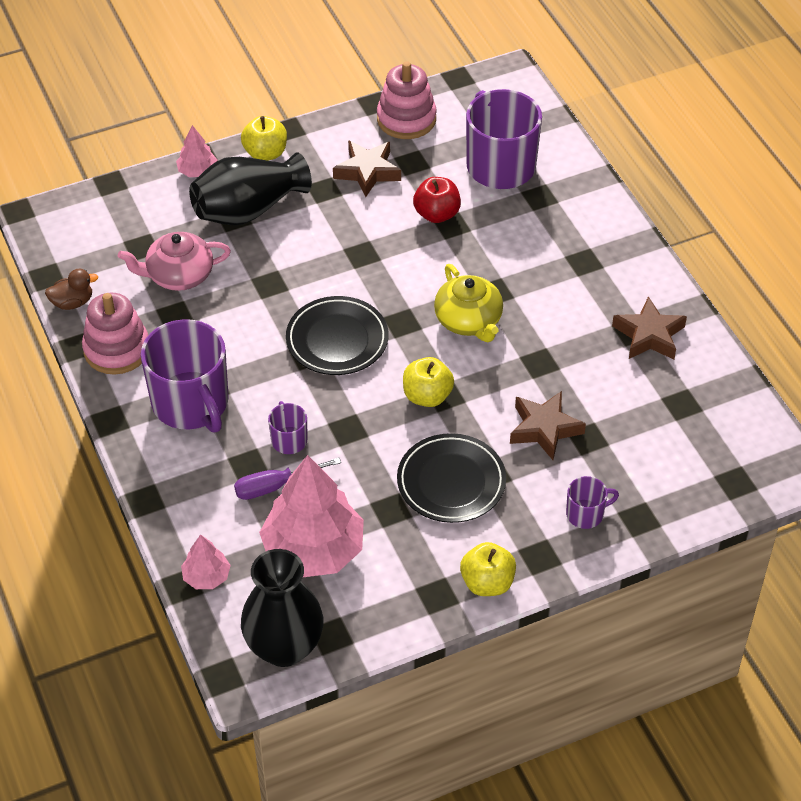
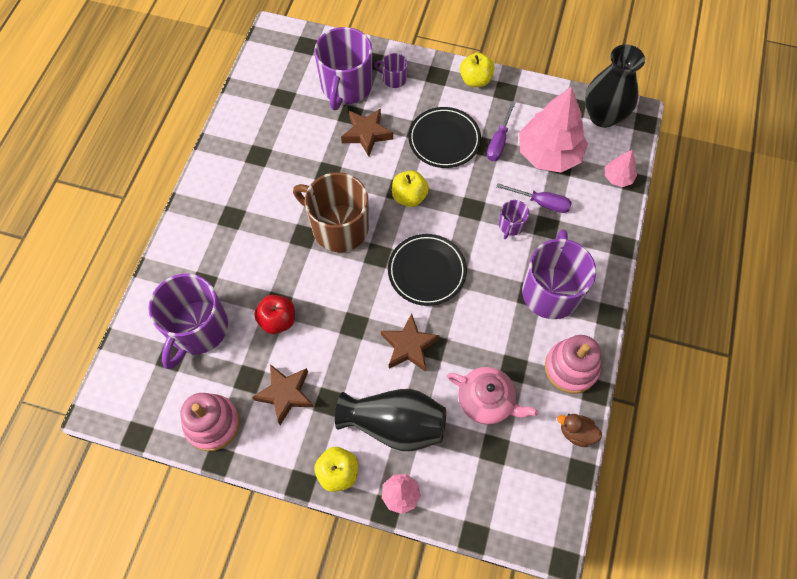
camera: 140 degrees left, 15 degrees up
yellow teapot [434,264,503,342] -> brown mug [293,172,369,252]
brown star [612,296,687,359] -> brown star moved to [381,314,440,372]
none -> purple mug [314,27,372,110]
none -> purple screwdriver [487,101,515,161]

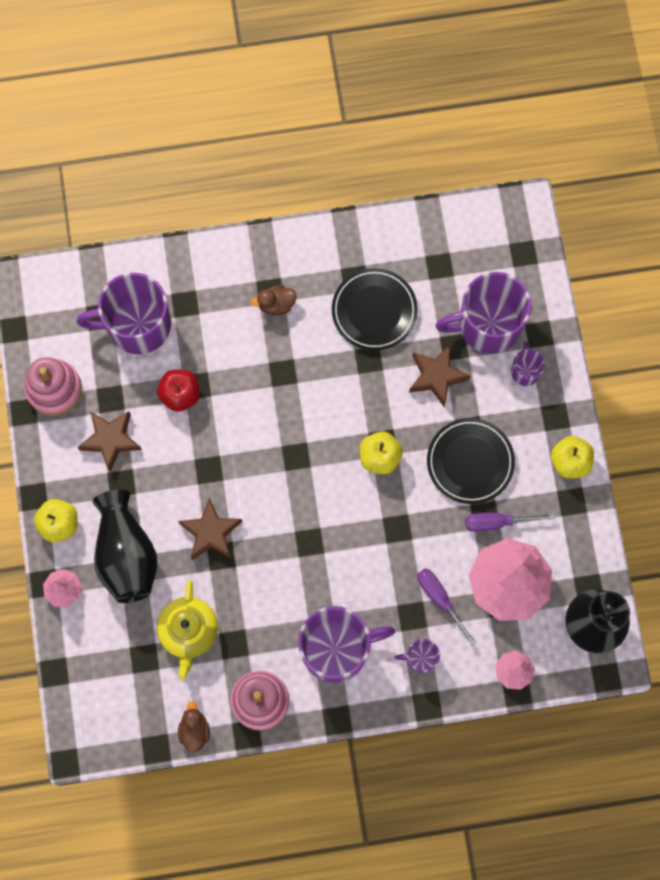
camera: 65 degrees right, 10 degrees up
brown mug [293,172,369,252] -> none
black plate [388,234,467,306] -> black plate moved to [332,268,418,351]
pink teapot [447,367,538,425] -> yellow teapot [157,580,218,680]
purple screwdriver [496,183,572,213] -> purple screwdriver turned 150 degrees clockwise [417,568,477,646]
purple mug [499,200,529,239] -> purple mug moved to [394,639,440,674]
none -> brown duck [251,285,297,316]

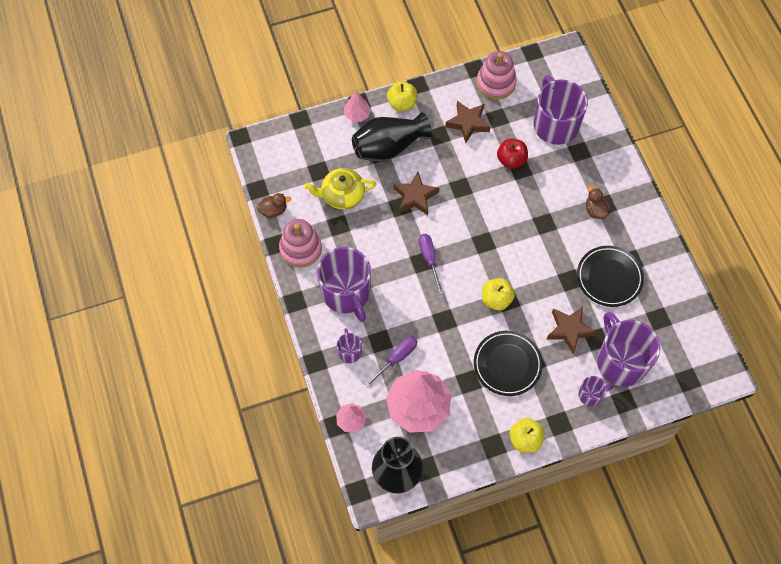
camera: 80 degrees right, 10 degrees down
purple screwdriver [465,513,555,531] -> purple screwdriver moved to [419,234,443,295]

